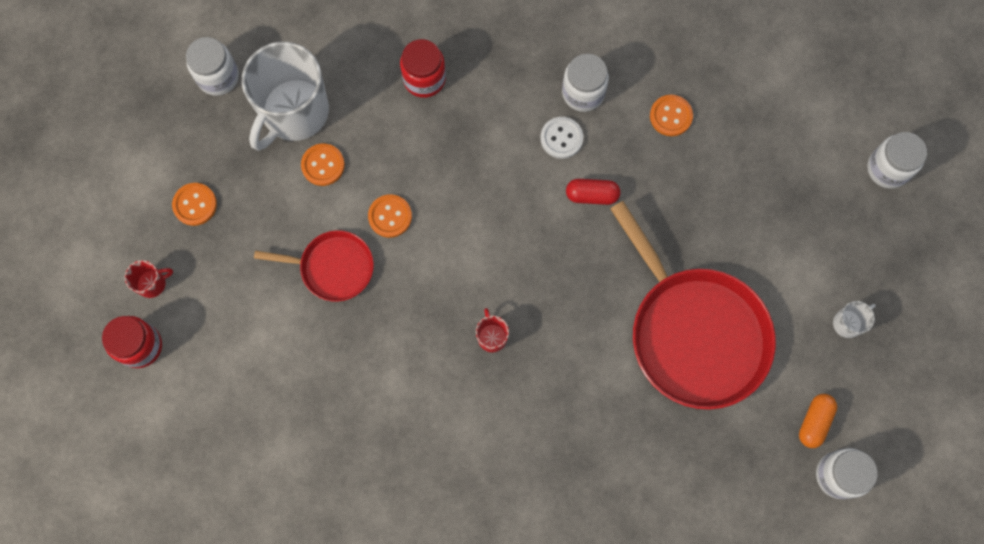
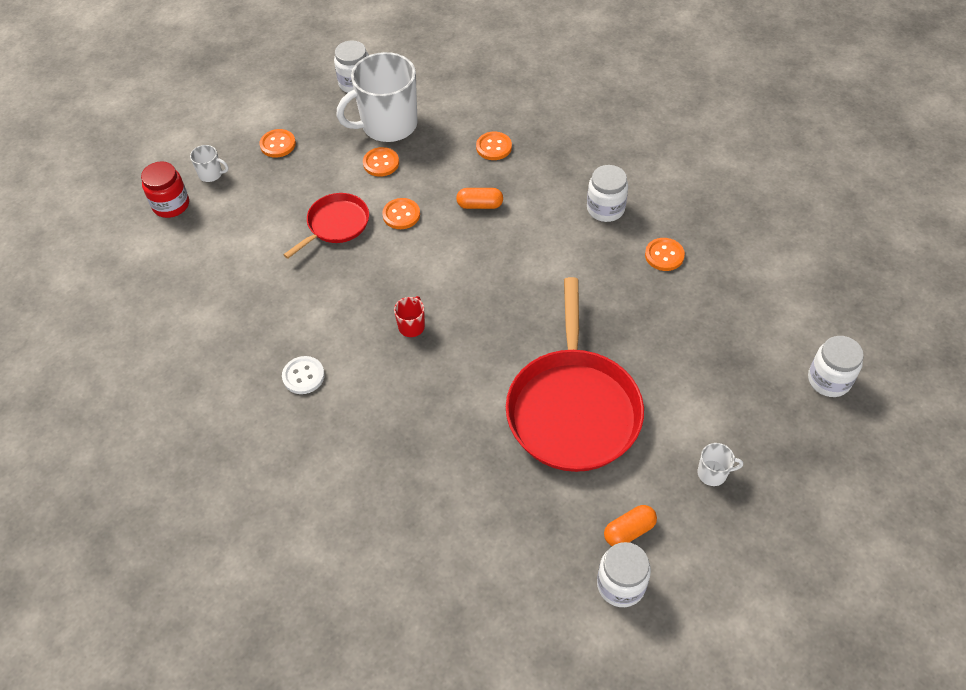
camera: 35 degrees right, 20 degrees down
red mug [125,260,173,298] -> white mug [190,145,229,182]
red pan [254,230,374,302] -> red pan turned 90 degrees counterclockwise [283,193,369,259]
red jar [400,39,446,98] -> orange button [476,132,512,160]
white button [540,117,583,159] -> white button moved to [282,356,325,394]
red capsule [566,179,620,205] -> none
none -> orange capsule [456,188,503,209]

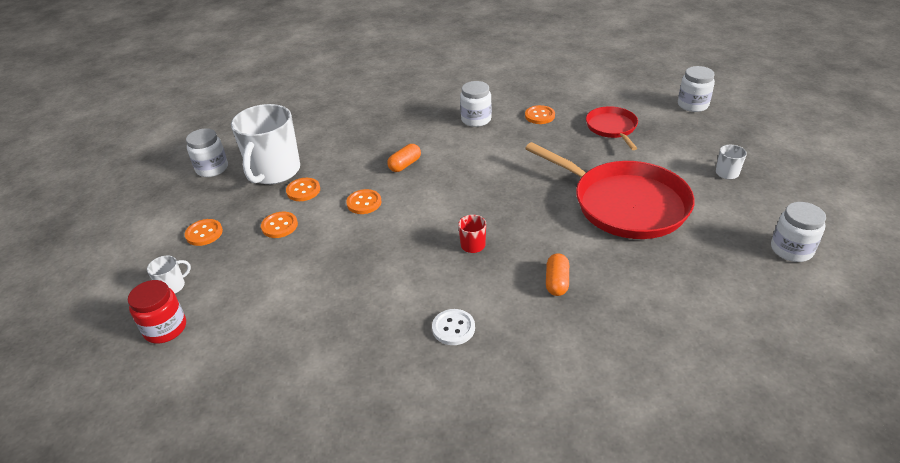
camera: 50 degrees left, 15 degrees down
red pan [283,193,369,259] -> red pan moved to [586,106,638,150]
orange button [476,132,512,160] -> orange button moved to [261,212,298,238]
orange capsule [604,505,657,546] -> orange capsule moved to [546,253,569,296]

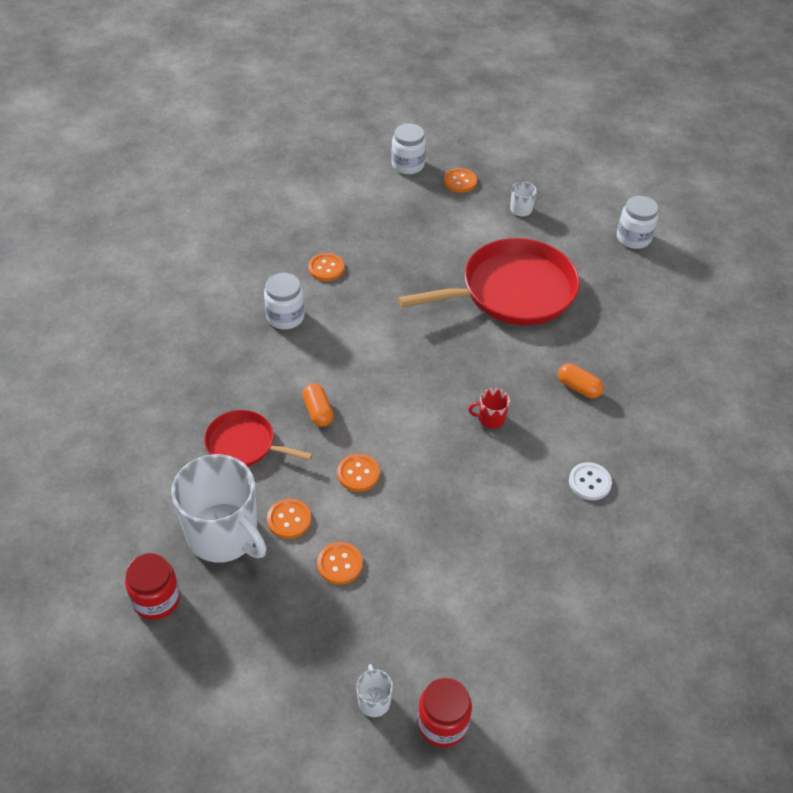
camera: 65 degrees left, 10 degrees up
orange button [185,219,223,246] -> orange button moved to [444,168,477,193]
white jar [186,129,228,177] -> red jar [125,553,180,620]
red pan [586,106,638,150] -> red pan moved to [204,410,313,467]

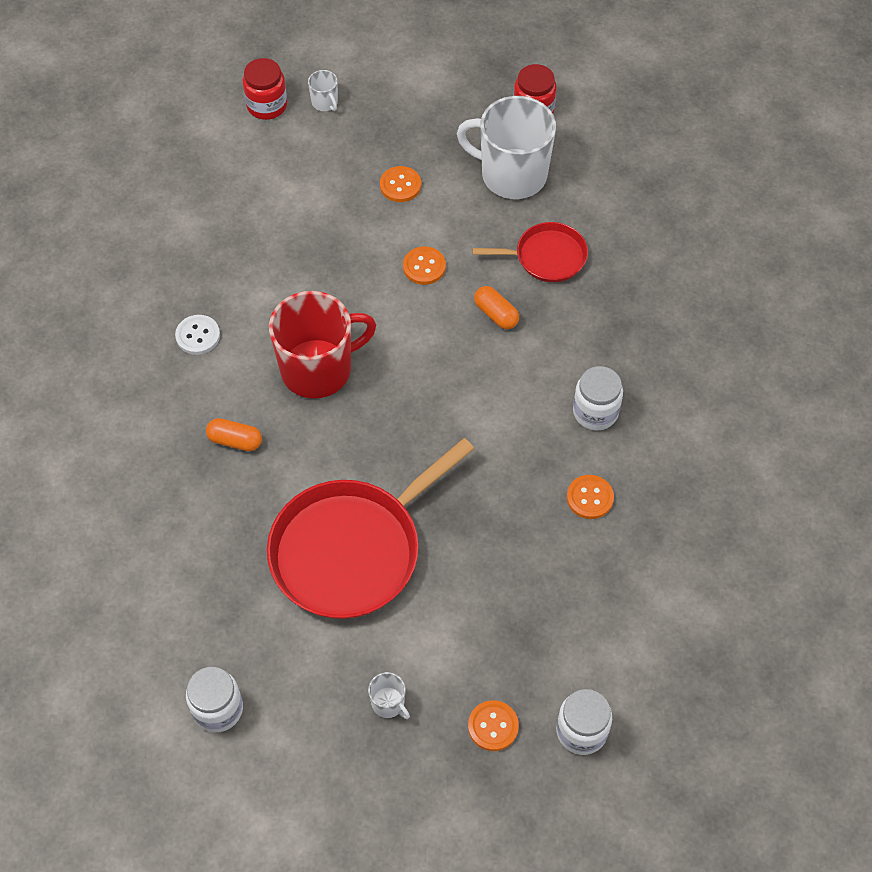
camera: 160 degrees right, 10 degrees up
orange button [267,499,311,539] -> none
red mug [468,388,510,429] -> red mug [269,291,376,399], size x2.42

